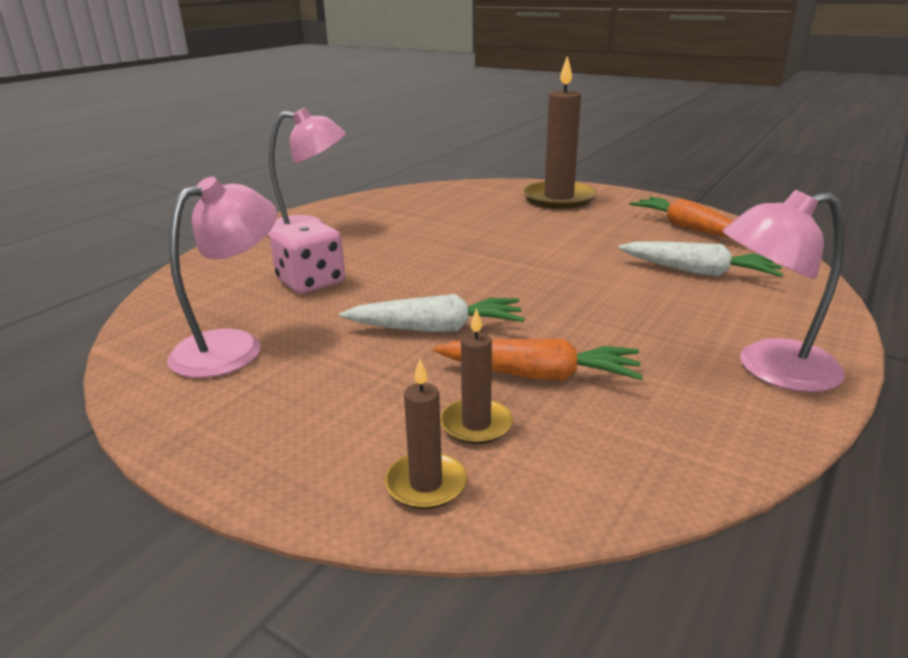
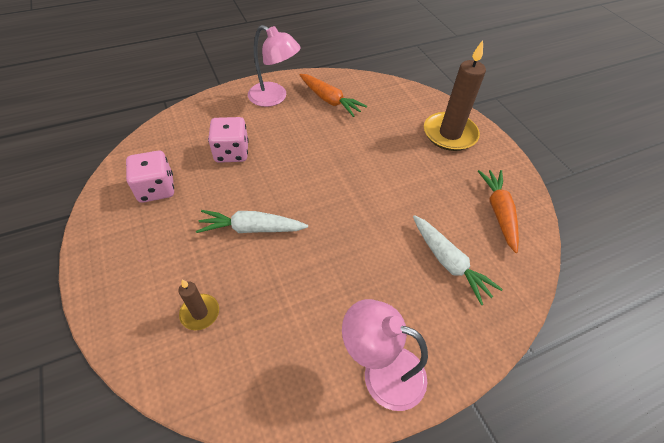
camera: 30 degrees right, 25 degrees up
pink lamp [167,177,277,378] -> pink dice [126,151,174,203]
white carrot [340,294,525,332] -> white carrot turned 150 degrees clockwise [196,210,308,233]
brown candle [385,359,467,509] -> none
orange carrot [433,339,643,381] -> orange carrot moved to [300,74,367,117]

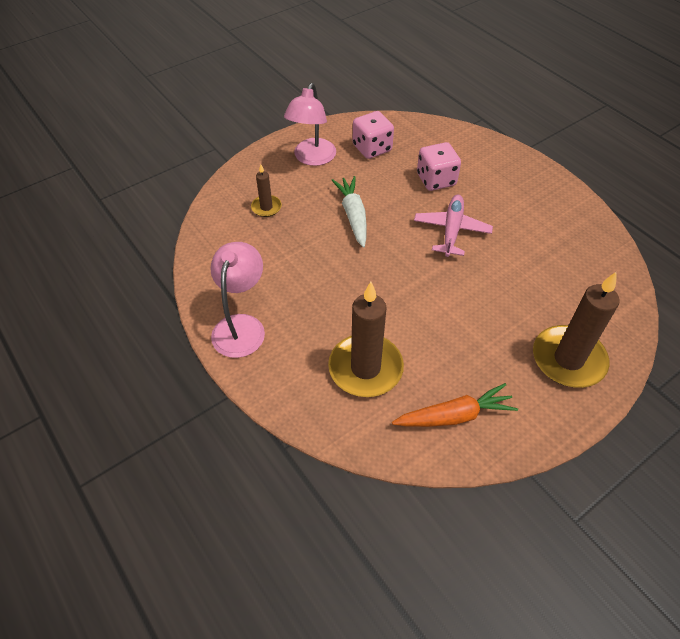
camera: 80 degrees right, 0 degrees up
pink lamp [248,25,301,107] -> pink lamp moved to [284,83,336,166]
orange carrot [300,74,367,117] -> none
white carrot [413,215,503,305] -> brown candle [328,282,404,397]
none -> pink plane [414,195,493,257]

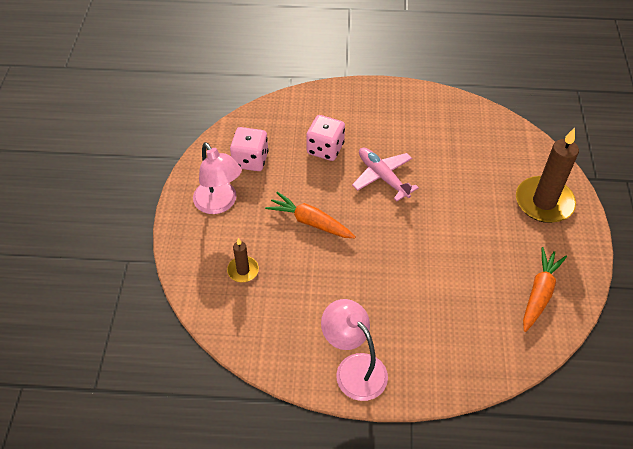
camera: 50 degrees left, 0 degrees up
brown candle [328,282,404,397] -> none
white carrot [331,176,367,248] -> orange carrot [265,192,356,238]

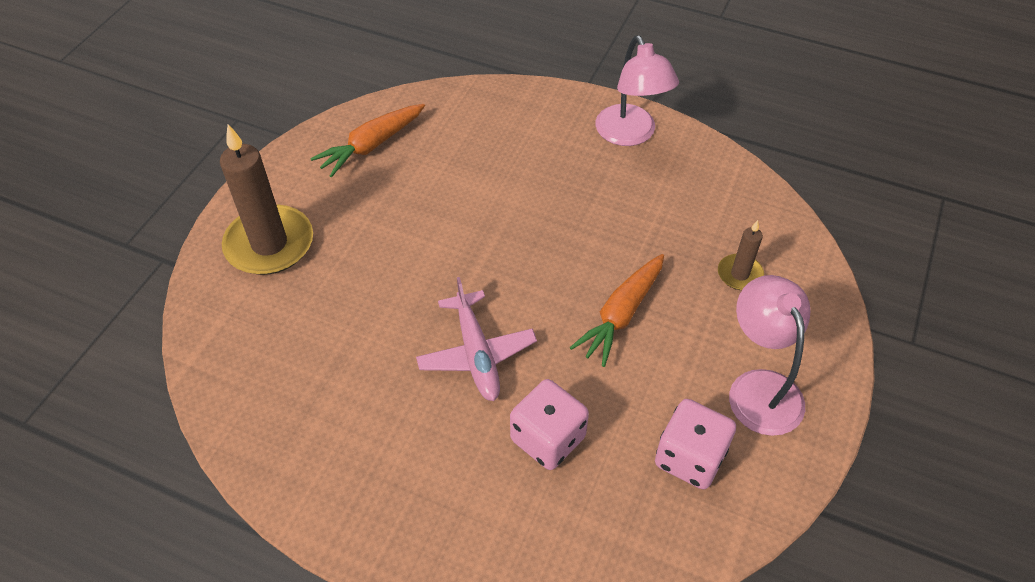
camera: 160 degrees left, 0 degrees up
orange carrot [265,192,356,238] -> orange carrot turned 75 degrees clockwise [570,254,664,367]

